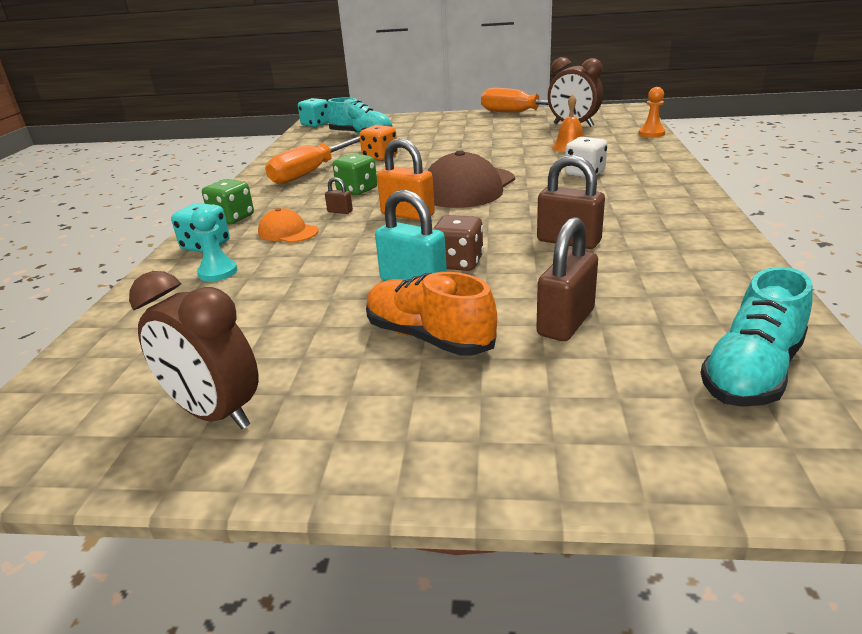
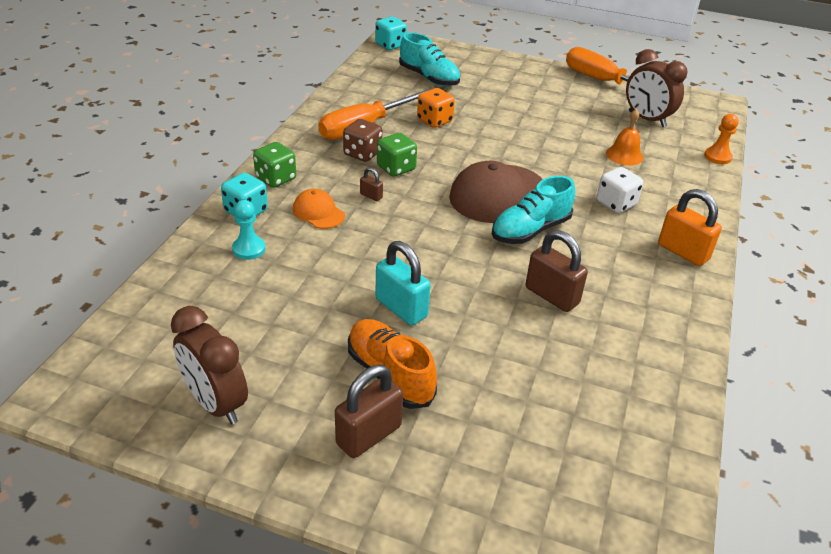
camera: 10 degrees right, 10 degrees up
orange padlock [377,138,435,221] -> orange padlock moved to [658,189,722,266]
brown dice [433,215,484,271] -> brown dice moved to [343,119,382,162]
brown padlock [536,217,598,341] -> brown padlock moved to [335,365,403,458]
turquoise shoe [700,267,813,407] -> turquoise shoe moved to [492,176,575,244]

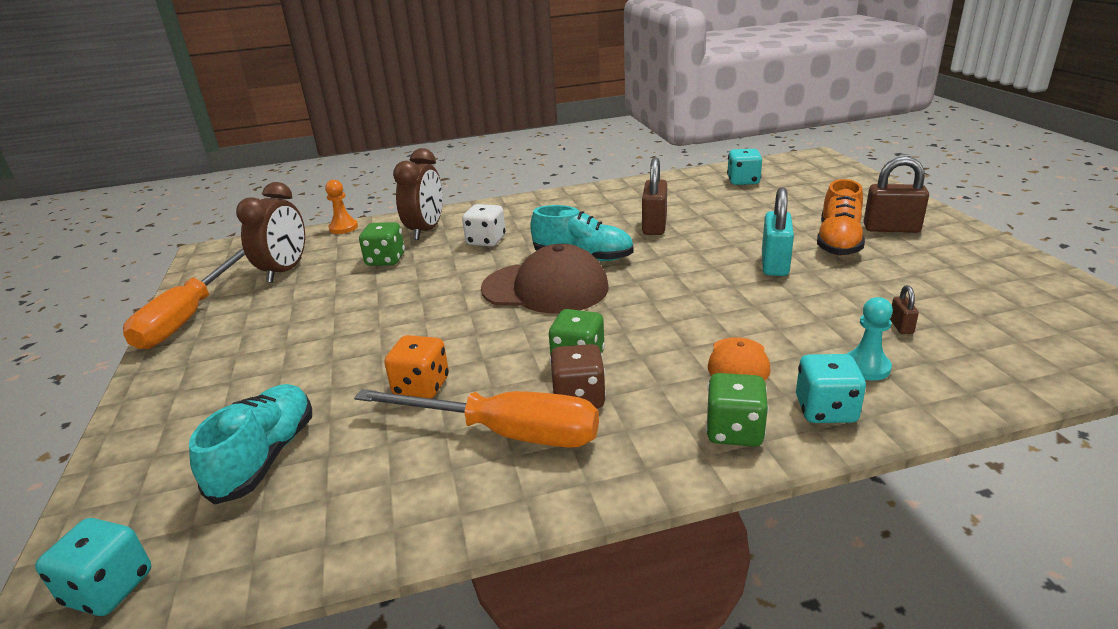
camera: 120 degrees left, 10 degrees down
brown clock [171,306,248,425] -> brown clock moved to [393,148,443,240]
brown padlock [360,167,383,201] -> brown padlock moved to [890,285,919,334]
orange bell [606,109,643,166] -> green dice [359,222,405,266]
orange padlock [658,189,722,266] -> none
none -> turquoise dice [727,149,762,185]

